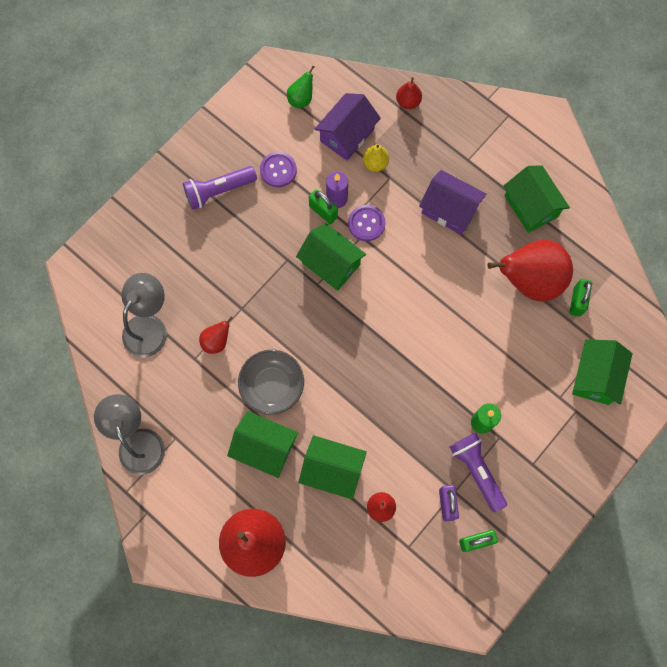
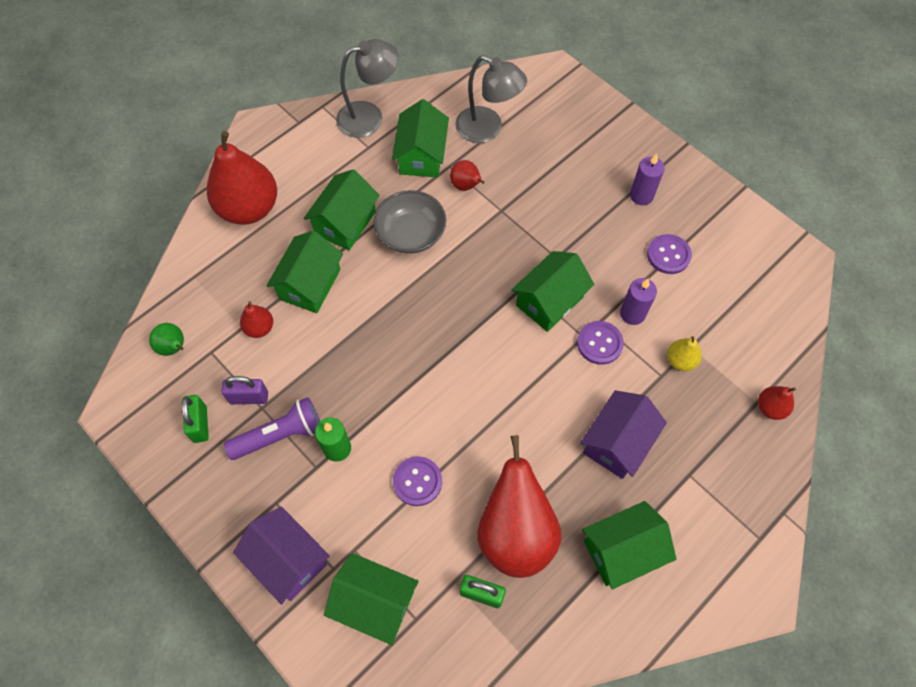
camera: 95 degrees right, 10 degrees down
purple flashlight [183,166,257,210] -> purple candle [630,153,665,205]
green pear [287,66,314,108] -> green pear moved to [149,323,184,356]
green padlock [309,189,338,224] -> none
purple house [315,93,381,161] -> purple house moved to [233,506,330,605]
none -> green house [392,99,449,178]
none -> purple button [393,456,442,506]

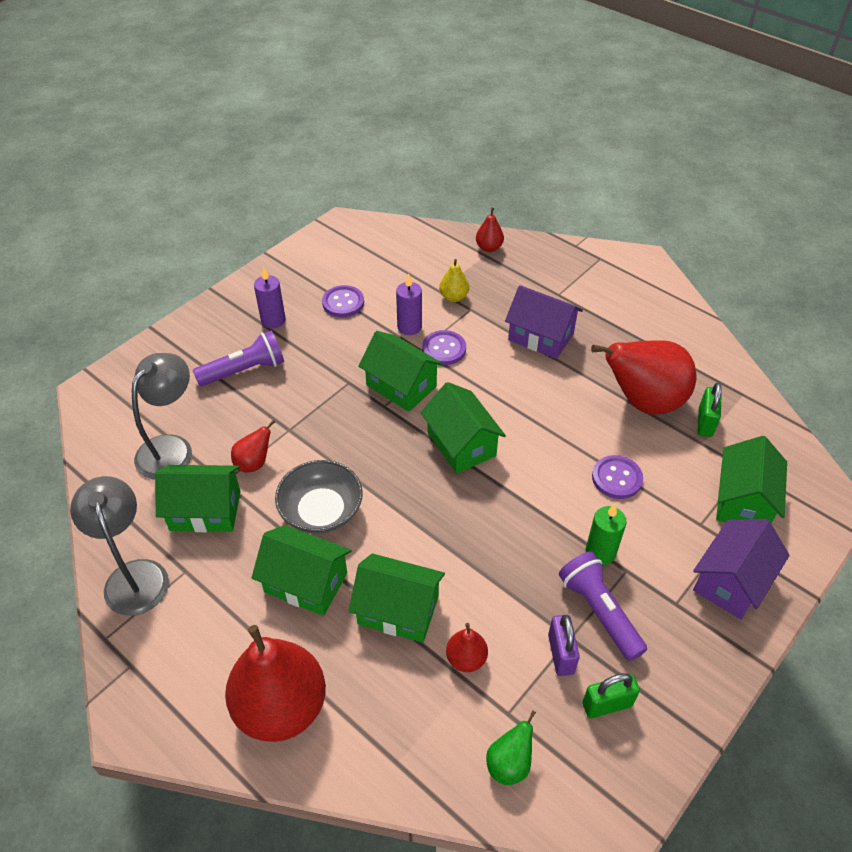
camera: 95 degrees left, 15 degrees down
green house [582,501,676,589] -> green house moved to [420,382,506,474]
none -> purple flashlight [193,331,284,386]

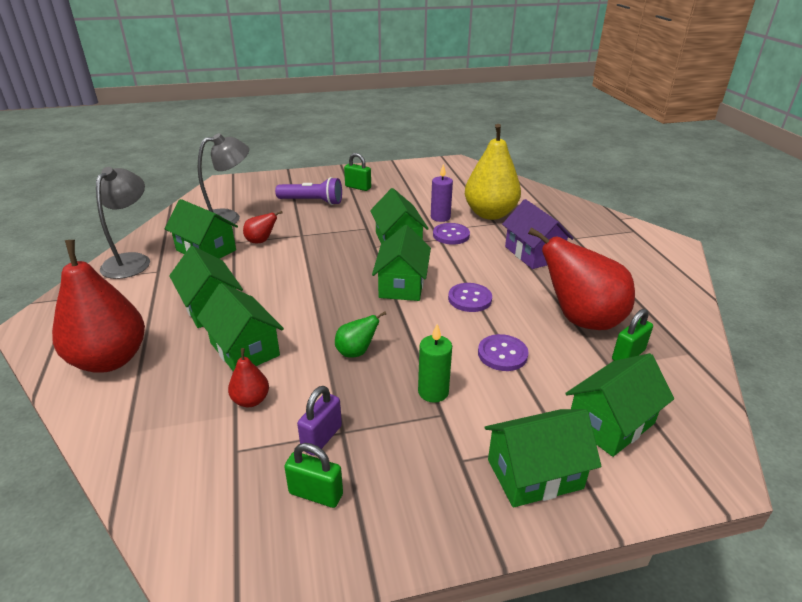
camera: 35 degrees right, 15 degrees down
purple candle [254,267,286,328] -> green padlock [344,153,371,191]
grey bowl [275,460,363,534] -> none
purple button [322,285,364,317] -> purple button moved to [448,283,492,312]
yellow pear [439,259,469,302] -> yellow pear [465,124,521,220], size x2.22
red pear [476,208,504,252] -> none
green pear [486,710,536,785] -> green pear moved to [335,311,386,358]
purple flashlight [559,552,647,661] -> none
purple house [693,519,790,620] -> green house [484,409,601,507]

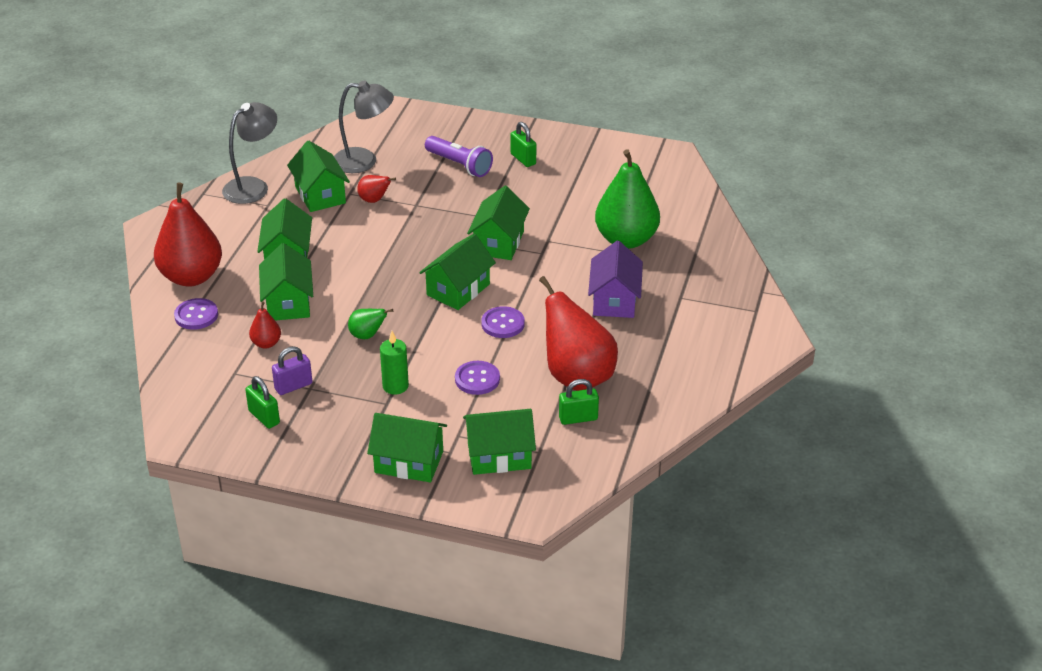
camera: 30 degrees right, 5 degrees up
purple candle [431,164,453,222] -> none
purple button [433,223,470,245] -> purple button moved to [174,298,218,330]
yellow pear [465,124,521,220] -> green pear [595,149,660,249]

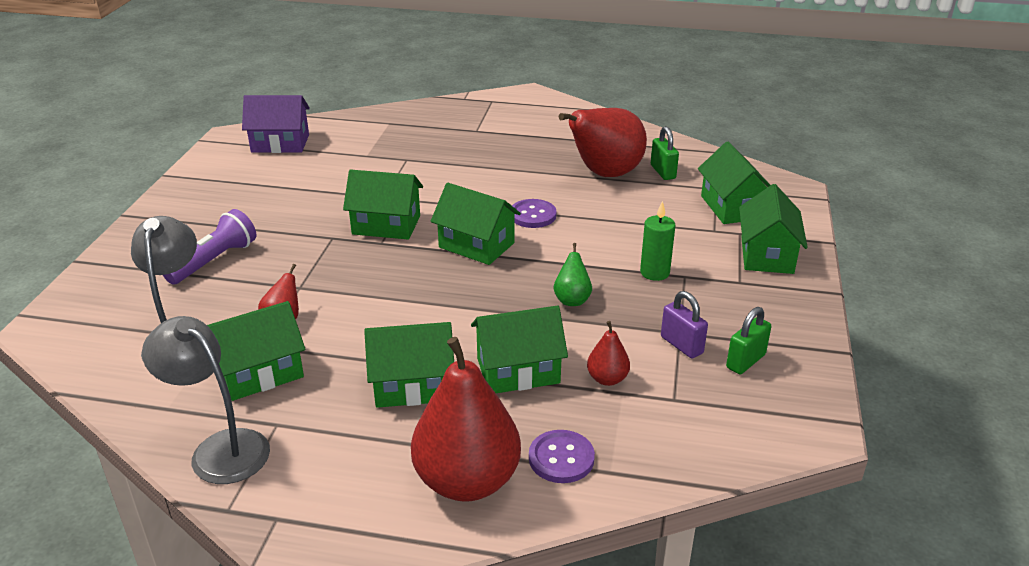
camera: 95 degrees left, 5 degrees down
purple button [455,361,500,395] -> none
green padlock [510,122,536,167] -> none
purple house [588,241,643,318] -> purple house moved to [242,95,310,153]
green pear [595,149,660,249] -> none

